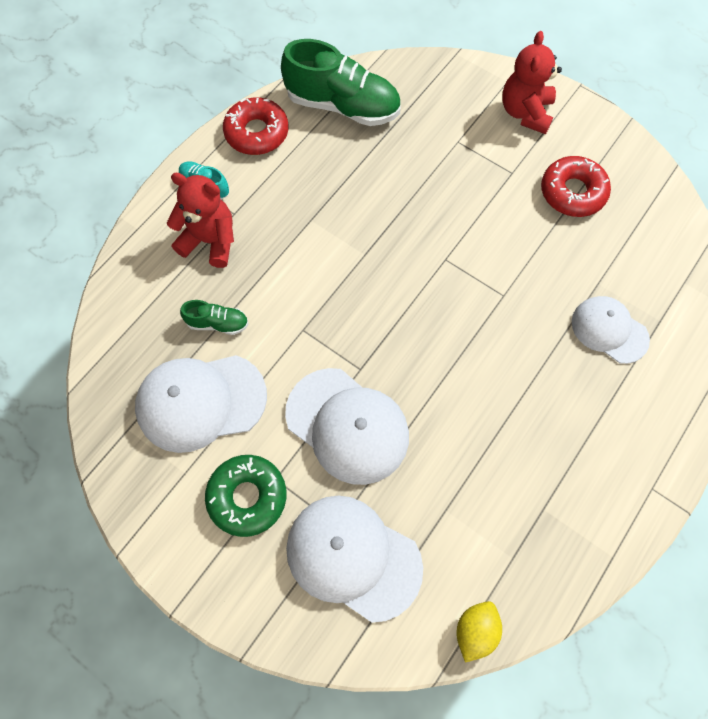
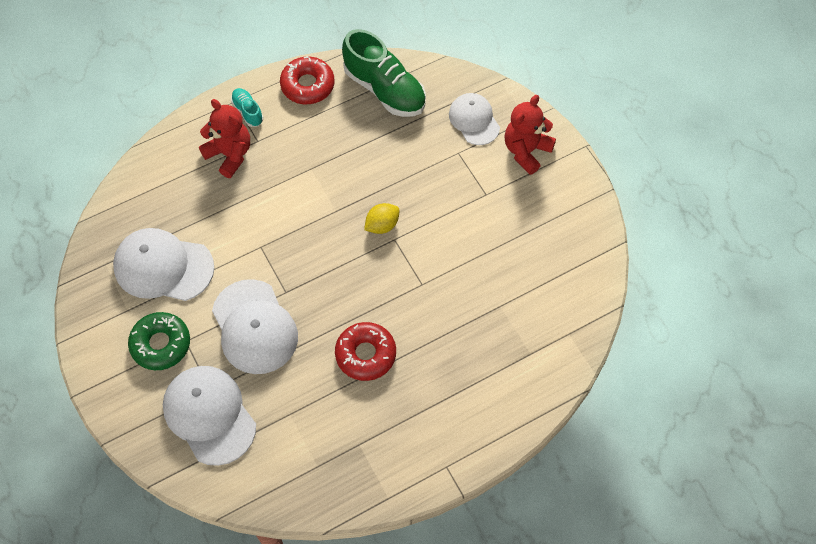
camera: 25 degrees right, 5 degrees down
green shoe [180,300,248,335] -> none
yellow lemon [456,601,502,662] -> yellow lemon moved to [364,203,399,234]
red donut [541,156,611,217] -> red donut moved to [335,322,396,381]
white cap [572,296,650,364] -> white cap moved to [449,93,500,145]

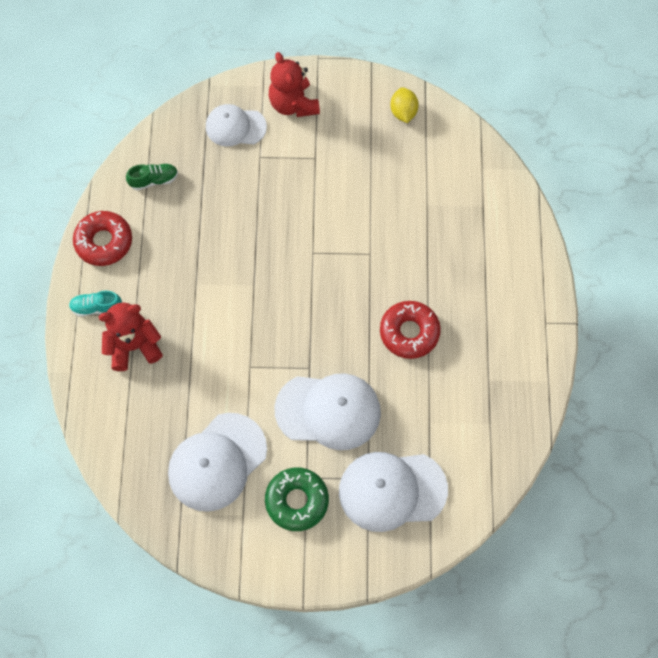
camera: 60 degrees left, 5 degrees up
green shoe [342,29,426,117] -> green shoe [126,164,178,191], size x0.47
yellow lemon [364,203,399,234] -> yellow lemon moved to [390,87,419,123]

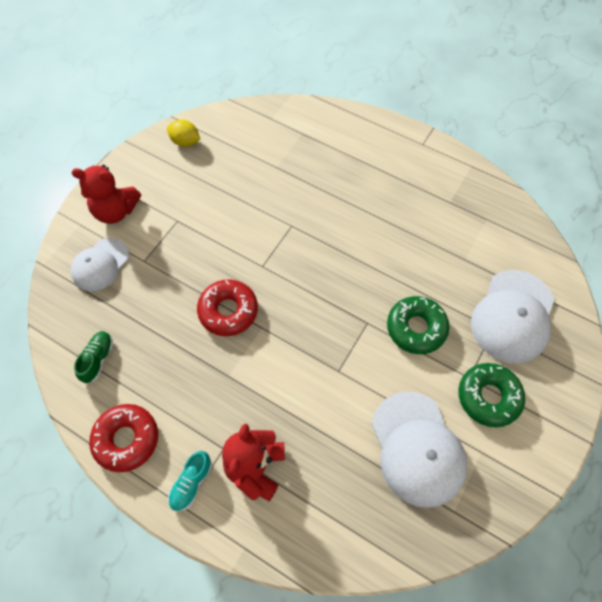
camera: 60 degrees left, 5 degrees down
white cap [274,373,381,450] -> green donut [387,296,449,354]
red donut [380,301,441,359] -> red donut moved to [197,279,258,336]

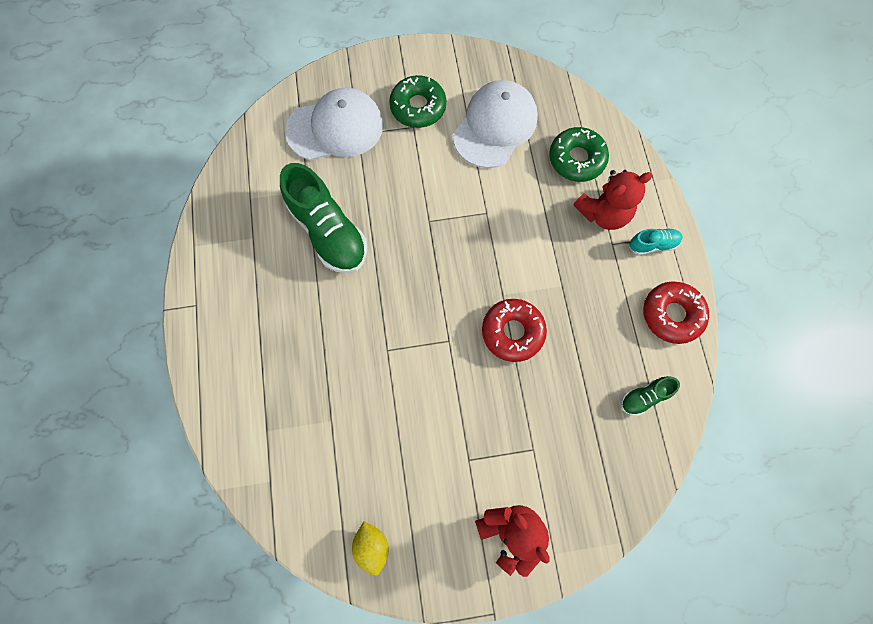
camera: 130 degrees left, 10 degrees up
white cap [71,238,129,291] -> none
green donut [387,296,449,354] -> green donut moved to [549,127,609,182]
none -> green shoe [280,163,367,274]

